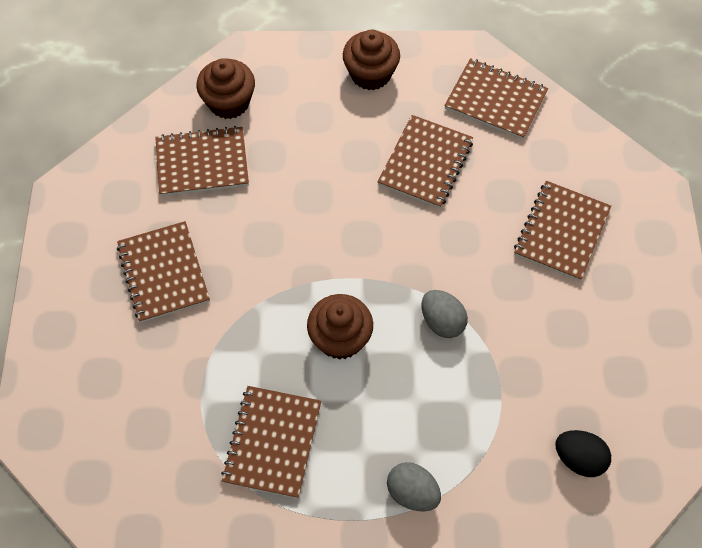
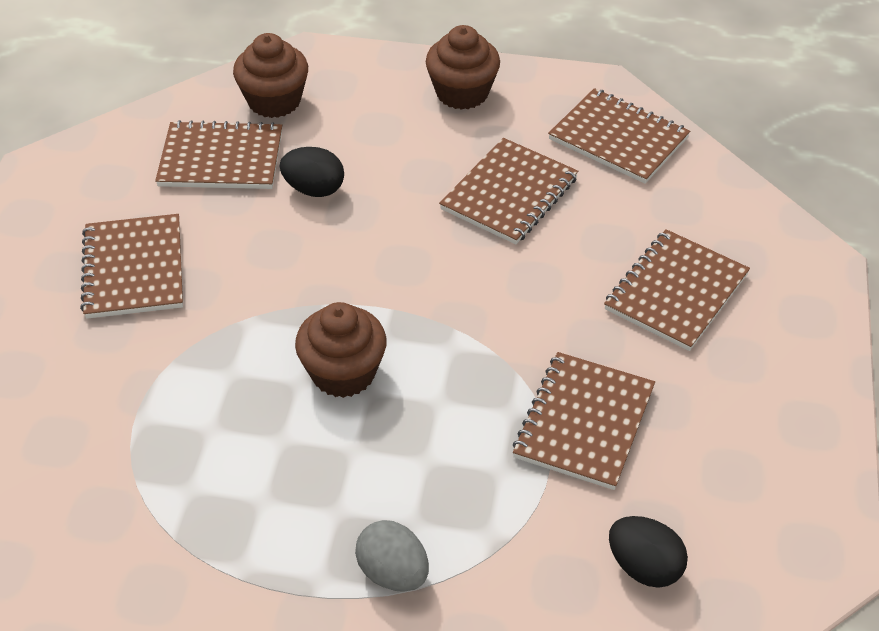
camera: 10 degrees right, 15 degrees down
brown notebook [221,386,321,498] -> brown notebook moved to [513,352,655,490]
grey egg [421,290,468,338] -> none
none -> black egg [280,147,344,197]

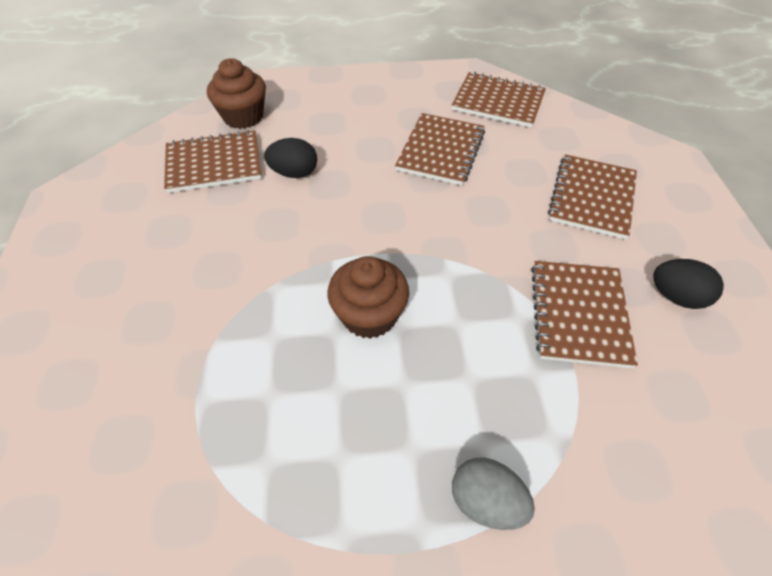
camera: 15 degrees left, 5 degrees up
brown notebook [80,214,183,319] -> none
brown cupcake [426,25,500,110] -> none
black egg [609,516,688,588] -> black egg moved to [653,259,724,309]

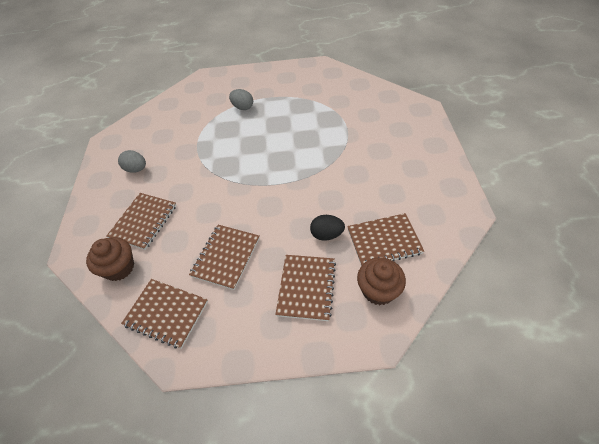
camera: 175 degrees left, 0 degrees up
brown cupcake [327,256,409,339] -> brown cupcake moved to [86,237,134,281]
brown notebook [531,261,638,368] -> brown notebook moved to [275,255,336,321]
black egg [653,259,724,309] -> grey egg [118,150,146,173]

